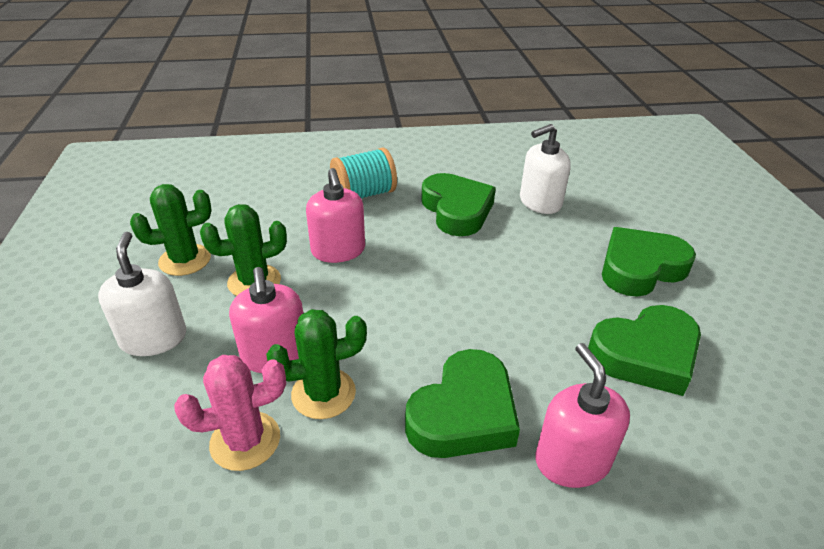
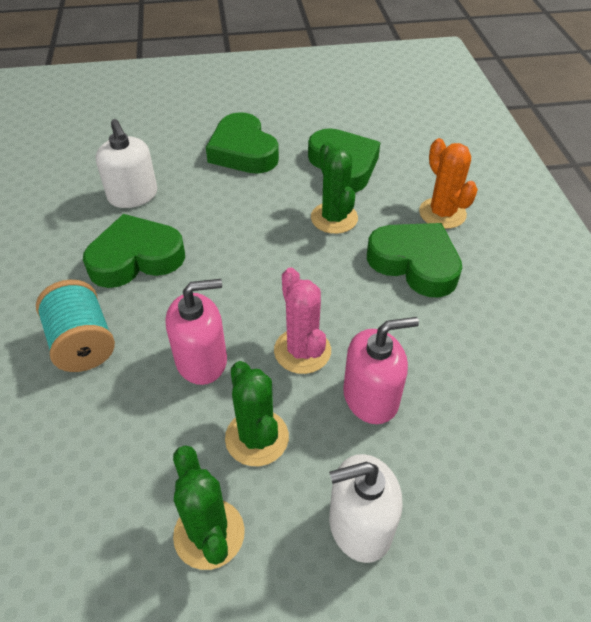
camera: 90 degrees left, 10 degrees up
pink cactus [174,355,286,471] -> pink cactus moved to [274,267,331,374]
green cactus [266,309,367,419] -> green cactus moved to [311,142,358,234]
pink soap dispenser [535,343,630,488] -> orange cactus [419,138,478,229]

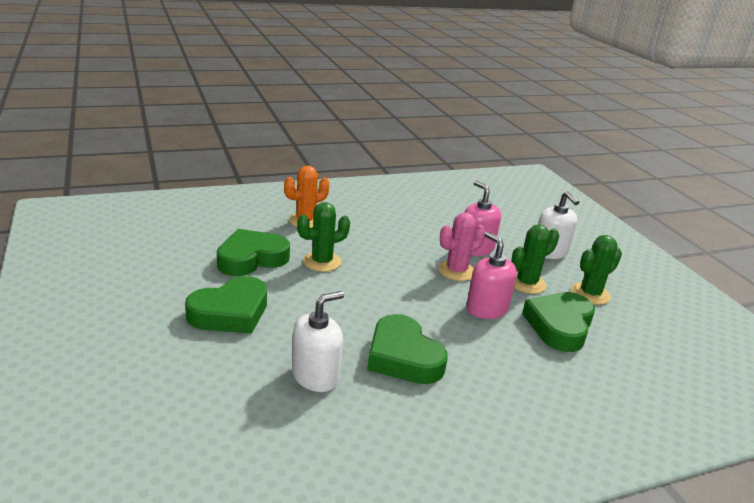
camera: 105 degrees left, 20 degrees down
turquoise spool [36,280,115,372] -> none
green heart [367,223,462,297] -> green heart moved to [522,292,595,352]

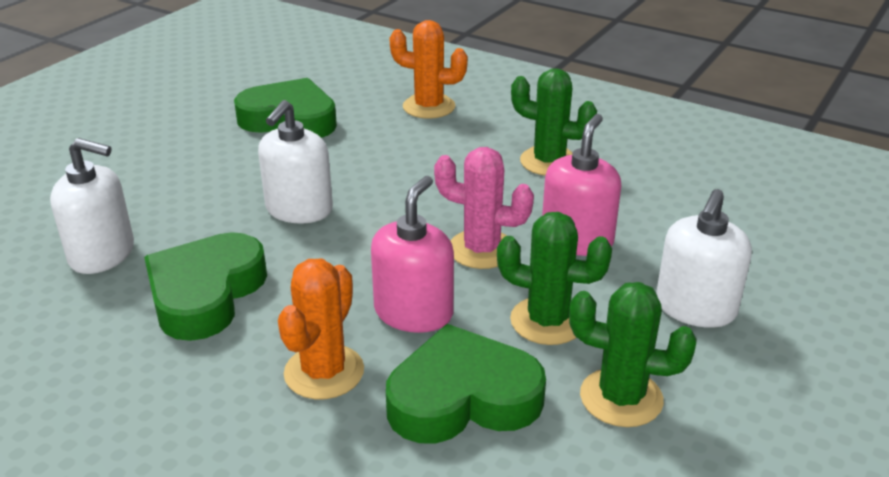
camera: 55 degrees right, 5 degrees up
green heart [185,276,267,334] -> none
green cactus [297,202,350,272] -> green cactus moved to [511,68,597,175]
none -> white soap dispenser [258,100,333,224]
none -> orange cactus [278,259,364,399]

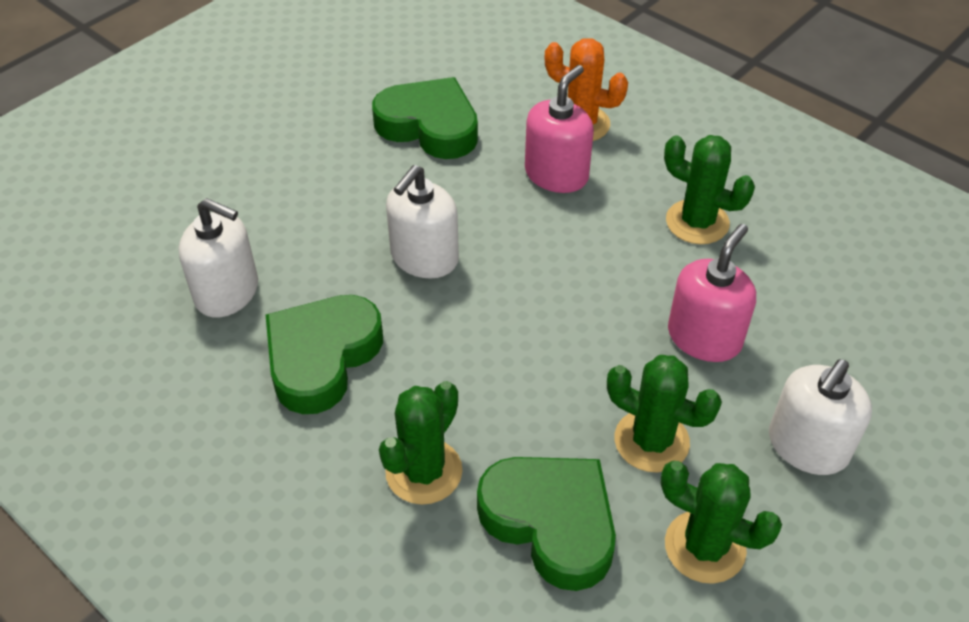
camera: 10 degrees right, 15 degrees up
orange cactus [278,259,364,399] -> green cactus [379,381,462,505]
pink soap dispenser [371,176,454,333] -> pink soap dispenser moved to [525,65,594,193]
green heart [386,324,546,443] -> green heart turned 45 degrees clockwise [477,457,616,591]
pink cactus [434,147,534,269] -> none

